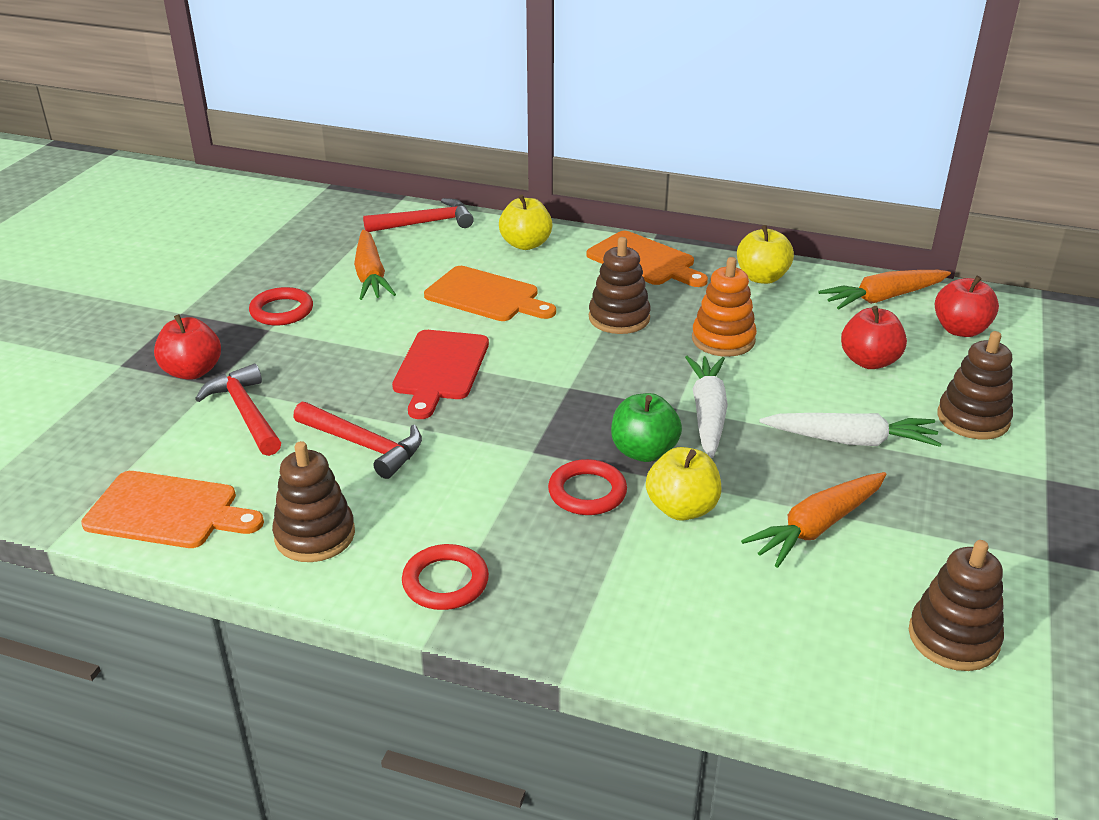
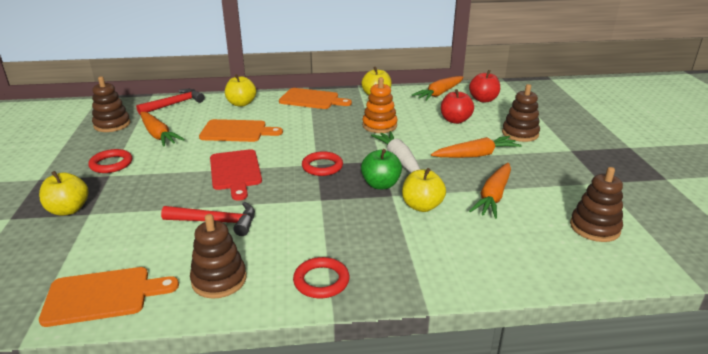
camera: 25 degrees left, 5 degrees down
red apple [154,314,221,380] -> yellow apple [39,171,88,216]
red hammer [195,364,281,456] -> none
red ring [548,459,627,515] -> red ring moved to [302,151,343,176]
brown stacking toy [589,237,651,334] -> brown stacking toy moved to [92,76,131,132]
white carrot [759,413,942,447] -> orange carrot [431,136,522,158]

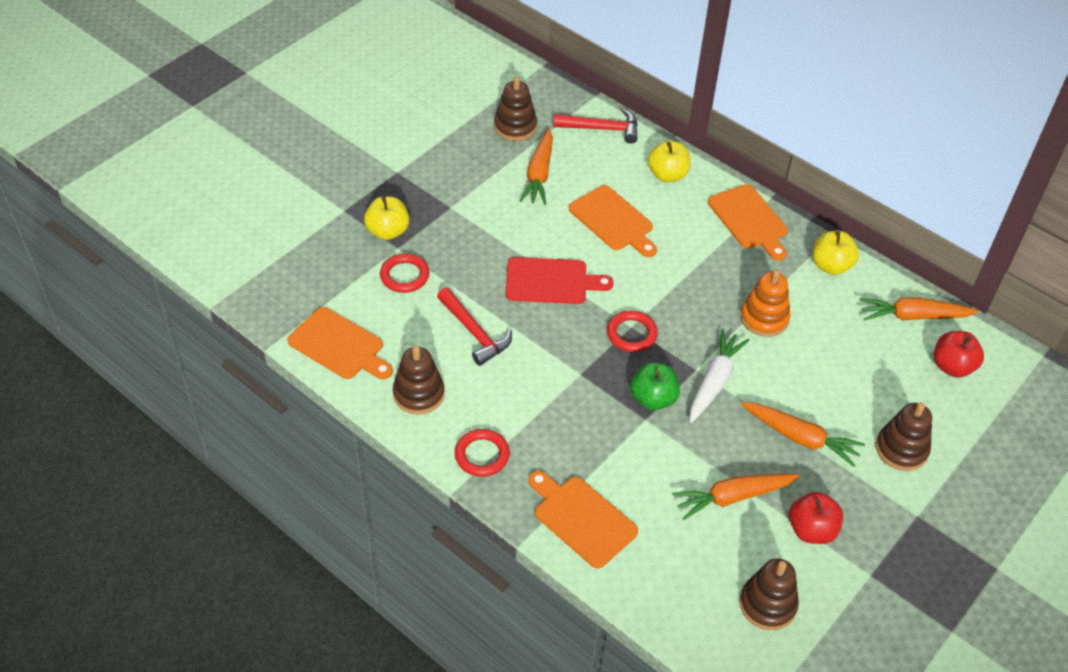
camera: 45 degrees right, 20 degrees up
red ring [88,149,132,173] -> red ring moved to [380,254,429,293]
red cutting board [210,149,262,201] -> red cutting board turned 120 degrees counterclockwise [506,257,614,304]
yellow apple [402,168,446,212] -> none
red apple [441,89,474,124] -> red apple moved to [789,492,843,544]
none -> orange cutting board [528,471,638,569]

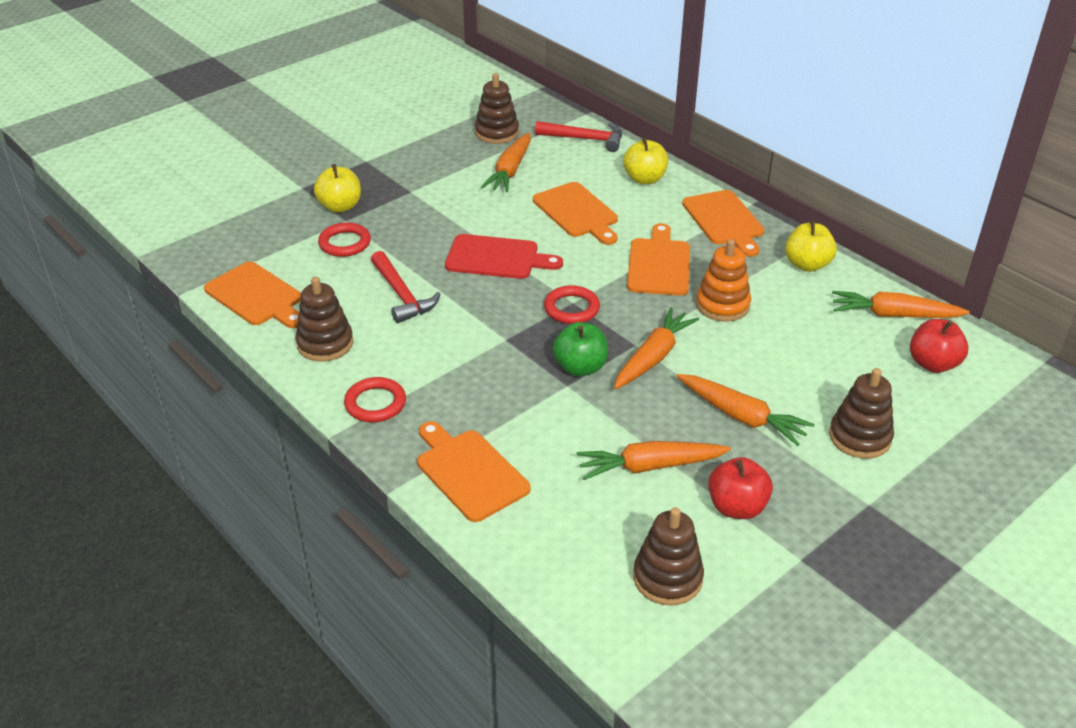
camera: 10 degrees right, 10 degrees down
white carrot [690,329,749,423] -> orange carrot [614,307,699,389]
none -> orange cutting board [627,223,690,296]

